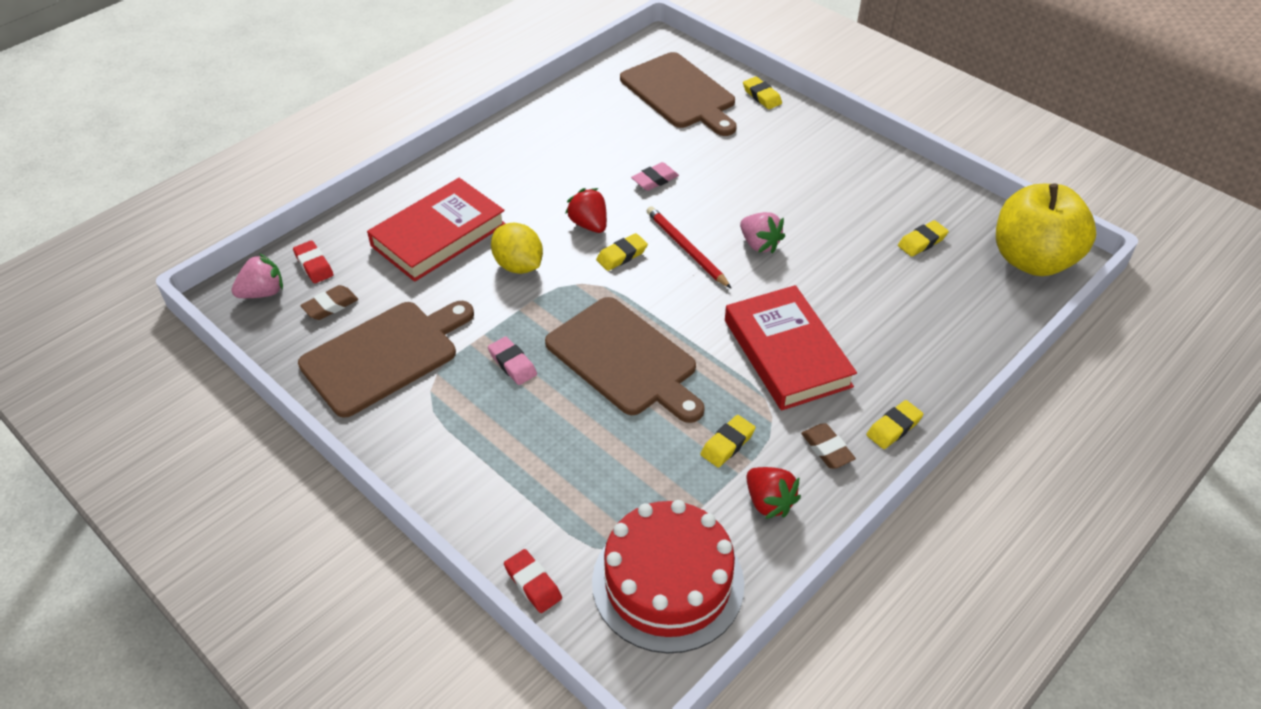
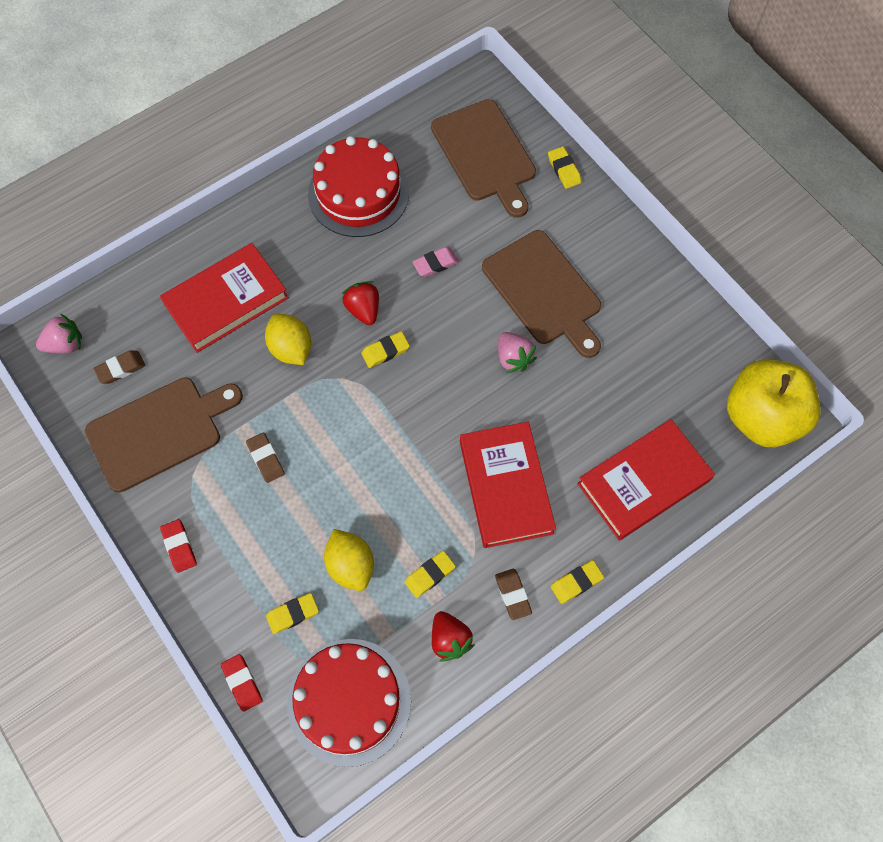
camera: 10 degrees right, 20 degrees up
red eraser [293,240,333,283] -> red eraser moved to [160,519,197,573]
pink eraser [488,337,537,385] -> brown eraser [246,433,285,483]
brown cutting board [545,297,705,423] -> brown cutting board moved to [482,230,601,358]
red pencil [647,206,732,289] -> none
yellow eraser [898,220,949,257] -> yellow eraser moved to [266,593,319,634]
none -> red cake [308,136,409,237]
none -> yellow lemon [324,529,374,591]
none -> red book [577,419,715,540]

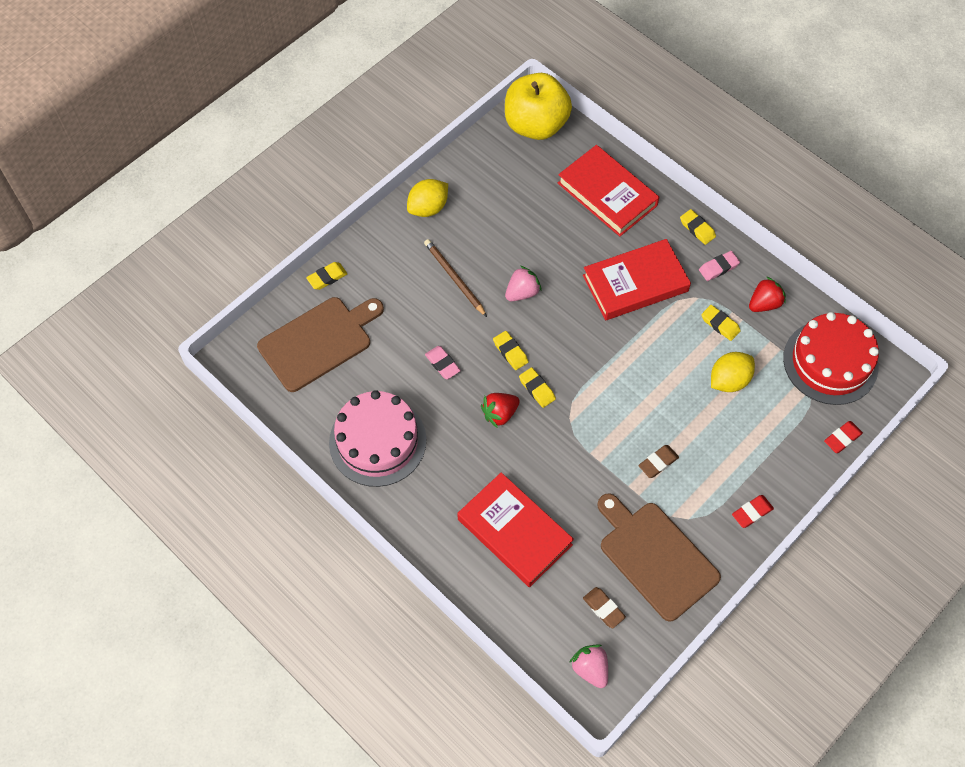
camera: 100 degrees left, 5 degrees down
yellow lemon [265,314,311,365] -> yellow lemon moved to [407,179,448,217]
yellow eraser [266,593,319,634] -> yellow eraser moved to [493,331,528,370]
red cake [308,136,409,237] -> pink cake [329,390,426,487]
brown cutting board [482,230,601,358] -> brown pencil [424,239,487,317]
brown eraser [495,569,532,620] -> pink eraser [699,251,740,281]

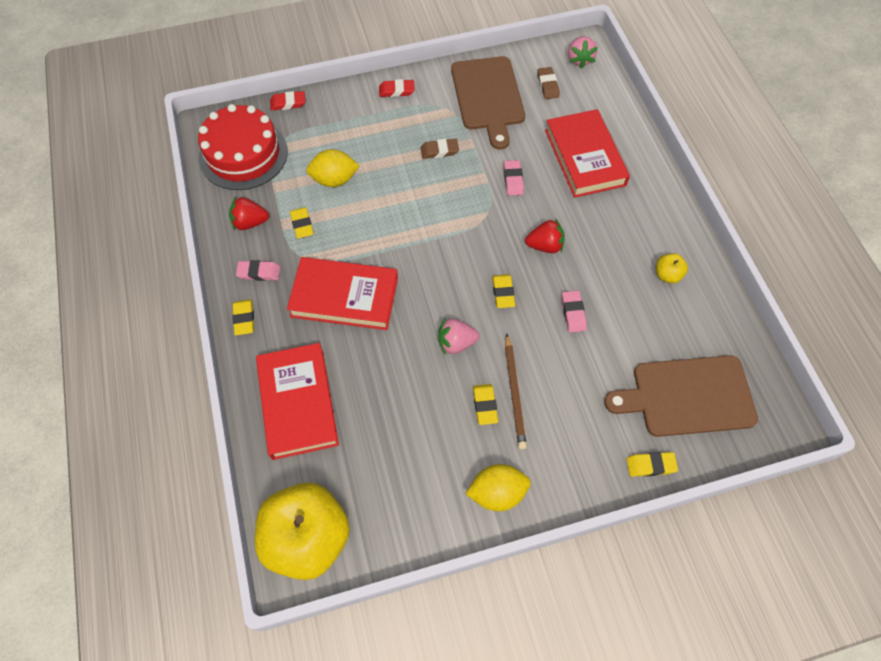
camera: 150 degrees left, 0 degrees up
pink cake [329,390,426,487] -> yellow apple [656,253,688,283]
yellow eraser [519,367,556,408] -> yellow eraser moved to [473,384,498,425]
none -> pink eraser [504,160,524,196]

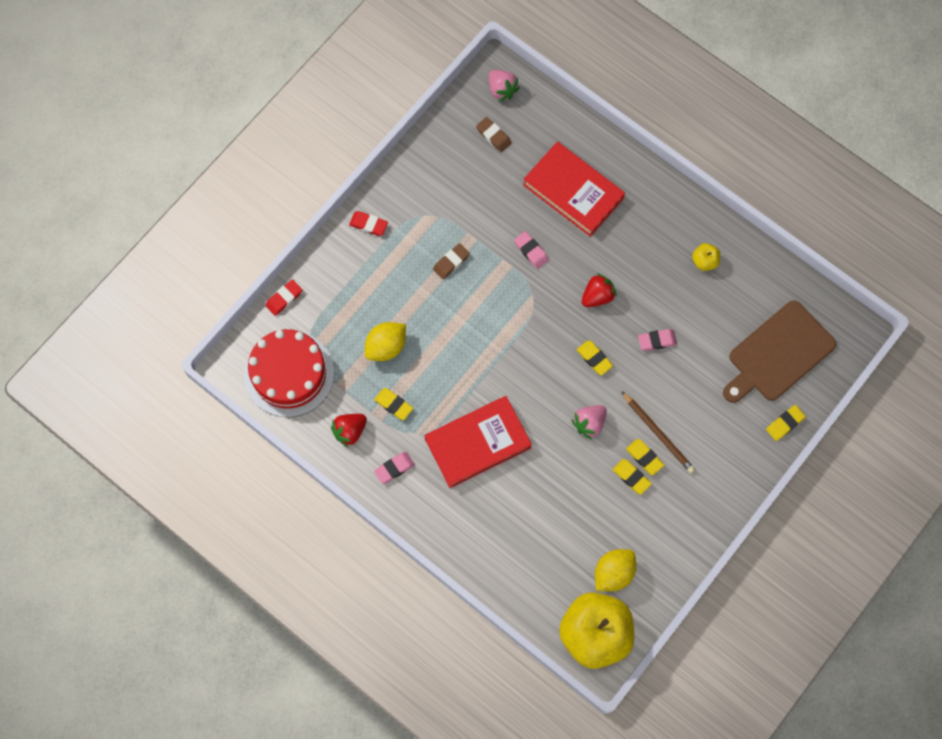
camera: 35 degrees left, 10 degrees up
yellow eraser [232,299,254,335] -> yellow eraser moved to [613,459,652,495]
red book [256,343,339,460] -> none
red eraser [379,79,415,97] -> red eraser turned 60 degrees clockwise [349,211,388,236]
brown cutting board [451,56,525,150] -> none
yellow lemon [466,464,531,511] -> yellow lemon moved to [595,549,636,591]
pink eraser [562,290,587,333] -> pink eraser turned 60 degrees counterclockwise [638,329,677,351]

